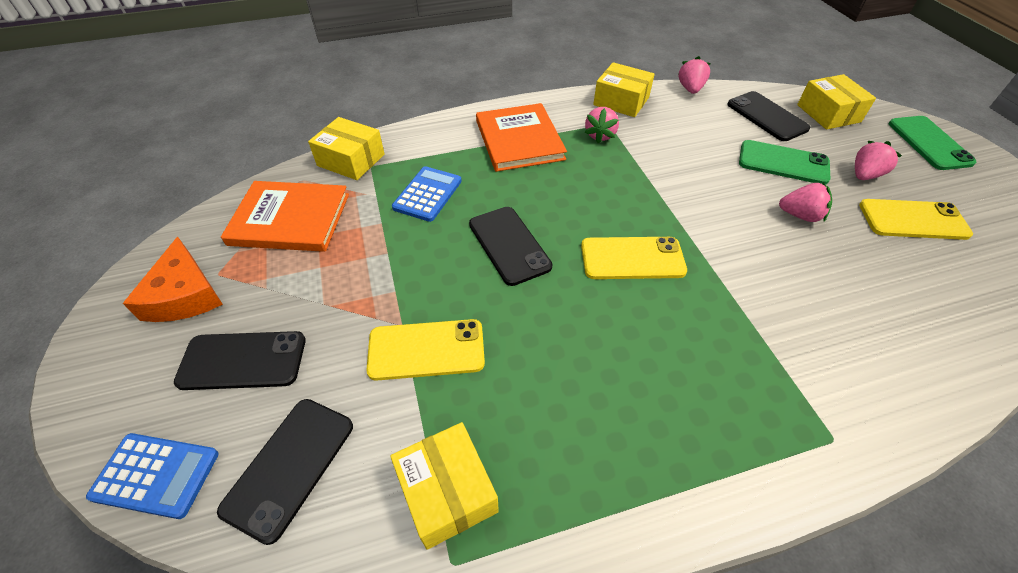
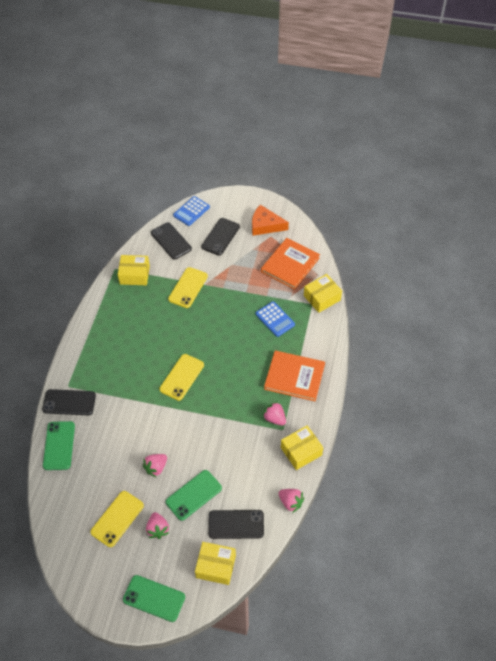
camera: 120 degrees right, 5 degrees up
black phone [469,207,552,286] -> black phone moved to [42,389,96,415]
none -> green phone [43,421,75,470]

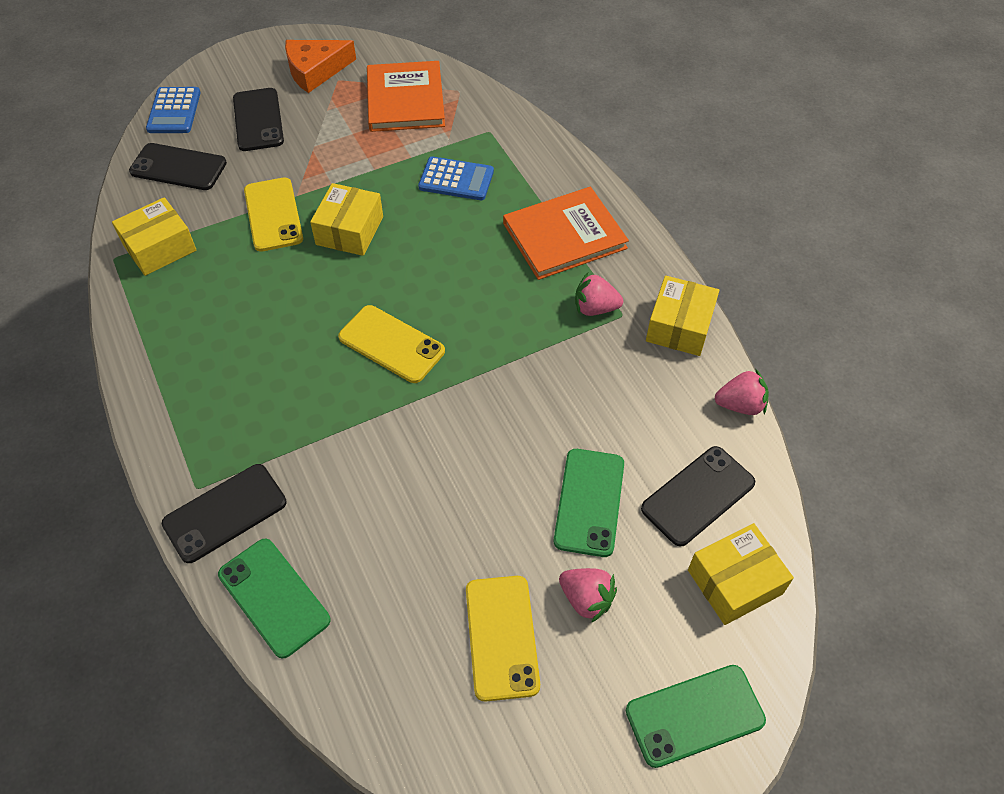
camera: 40 degrees left, 0 degrees up
pink strawberry [143,454,167,477] -> none
yellow phone [159,354,204,401] -> yellow phone turned 45 degrees counterclockwise [338,305,445,383]
yellow box [304,274,342,313] -> yellow box moved to [310,183,383,256]

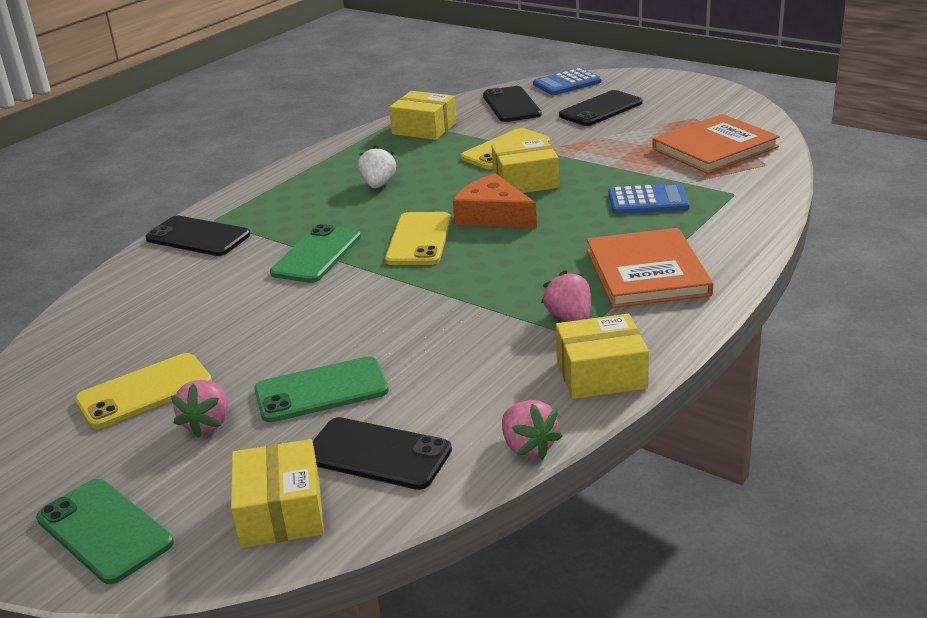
camera: 65 degrees right, 25 degrees down
green phone [218,539,331,658] -> green phone moved to [270,224,361,283]
orange cheese [285,40,356,93] -> orange cheese moved to [453,173,537,228]
blue calculator [418,156,494,200] -> blue calculator turned 75 degrees counterclockwise [608,183,690,214]
orange book [503,187,629,280] -> orange book turned 45 degrees clockwise [587,228,713,308]
yellow box [688,523,794,625] -> yellow box turned 45 degrees clockwise [231,439,324,548]
none -> white strawberry [358,145,396,188]

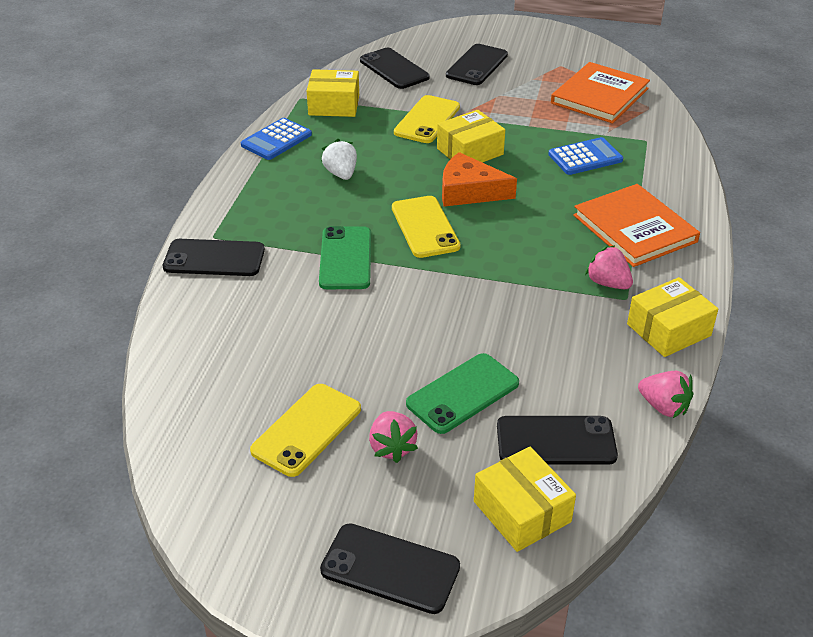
camera: 25 degrees left, 10 degrees up
green phone [36,479,174,584] -> black phone [320,523,460,614]
blue calculator [533,68,601,95] -> blue calculator moved to [241,118,312,160]

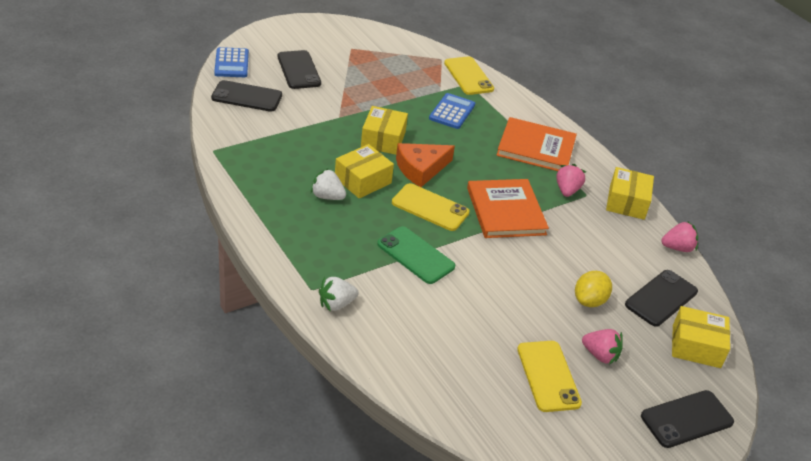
camera: 50 degrees left, 0 degrees up
black phone [163,239,265,276] -> white strawberry [319,277,359,312]
blue calculator [241,118,312,160] -> blue calculator moved to [214,47,249,77]
yellow box [307,69,359,117] -> yellow box moved to [335,144,394,198]
yellow phone [394,95,460,143] -> yellow phone moved to [444,56,494,95]
green phone [406,353,519,434] -> yellow lemon [575,271,612,307]
orange book [551,62,650,123] -> orange book moved to [467,179,549,238]
pink strawberry [585,245,633,289] -> pink strawberry turned 105 degrees clockwise [557,164,586,197]

